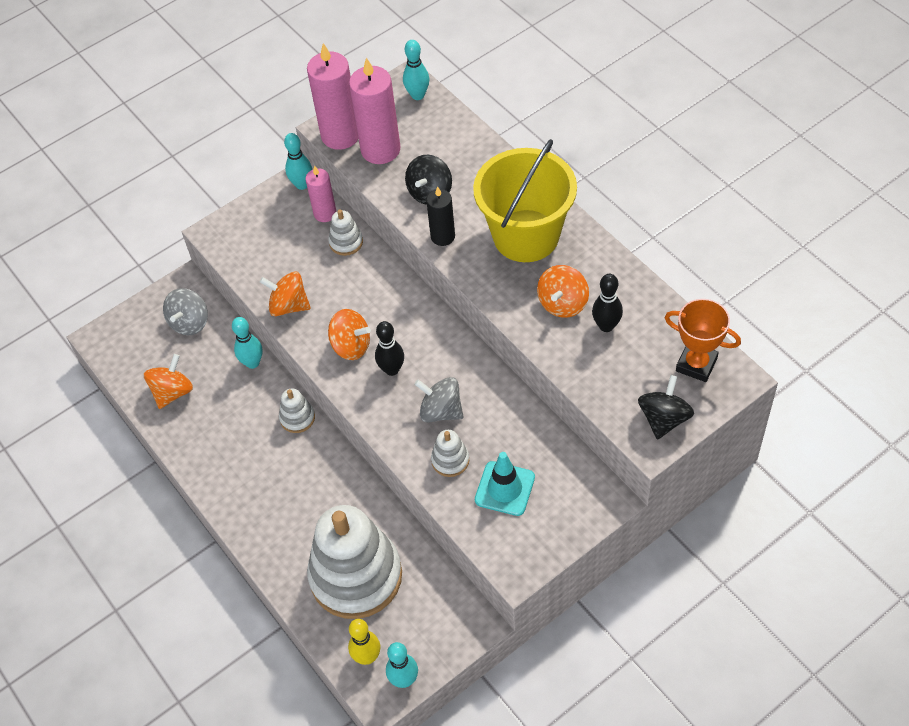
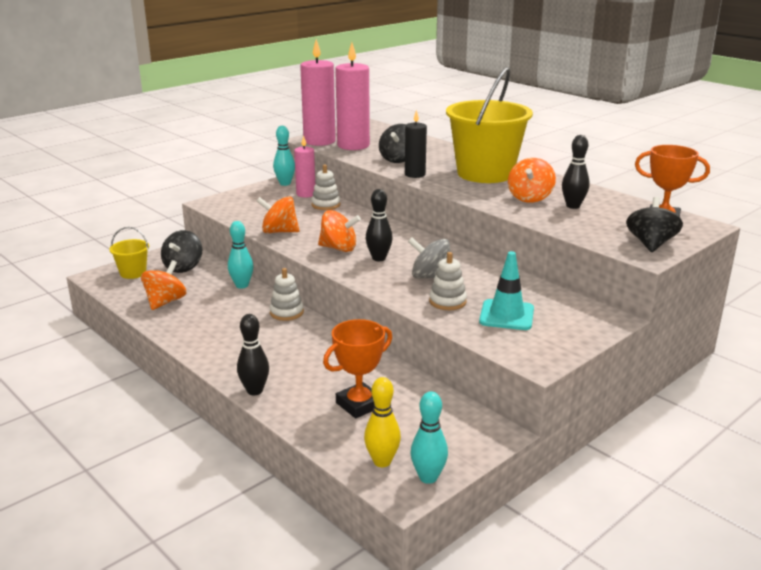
camera: 10 degrees left, 30 degrees down
grey spinning top [163,288,208,335] -> black spinning top [161,230,202,273]
white stacking toy [307,505,402,619] -> orange trophy [323,319,392,419]
turquoise bowling pin [403,40,429,100] -> none
none -> yellow bucket [109,227,149,279]
none -> black bowling pin [237,314,269,395]

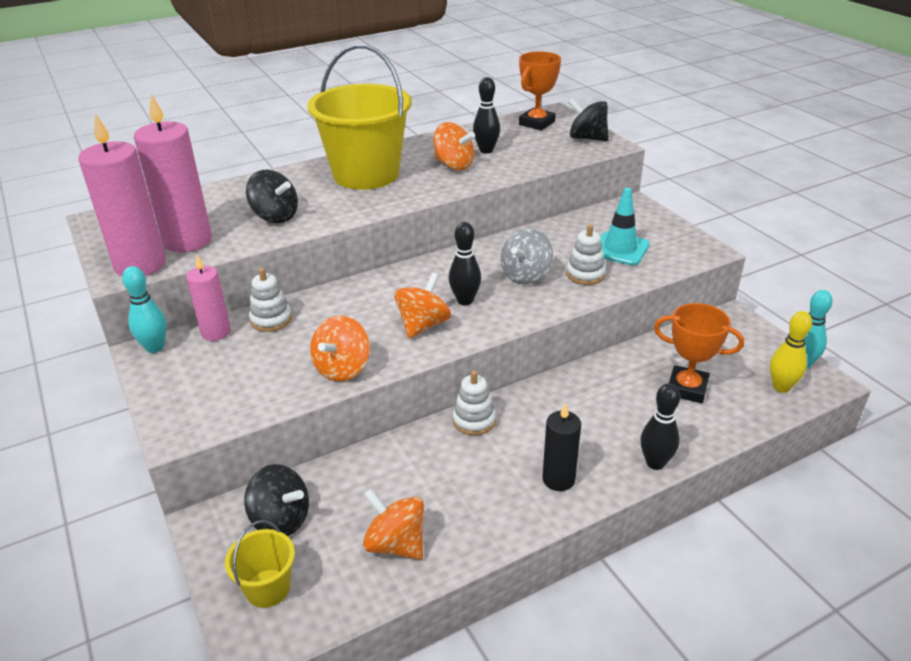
camera: 75 degrees left, 10 degrees up
turquoise bowling pin [228,221,254,289] -> none
orange trophy [323,319,392,419] -> orange trophy turned 45 degrees counterclockwise [654,303,744,403]
black candle [405,110,427,178] -> black candle moved to [542,403,581,491]

